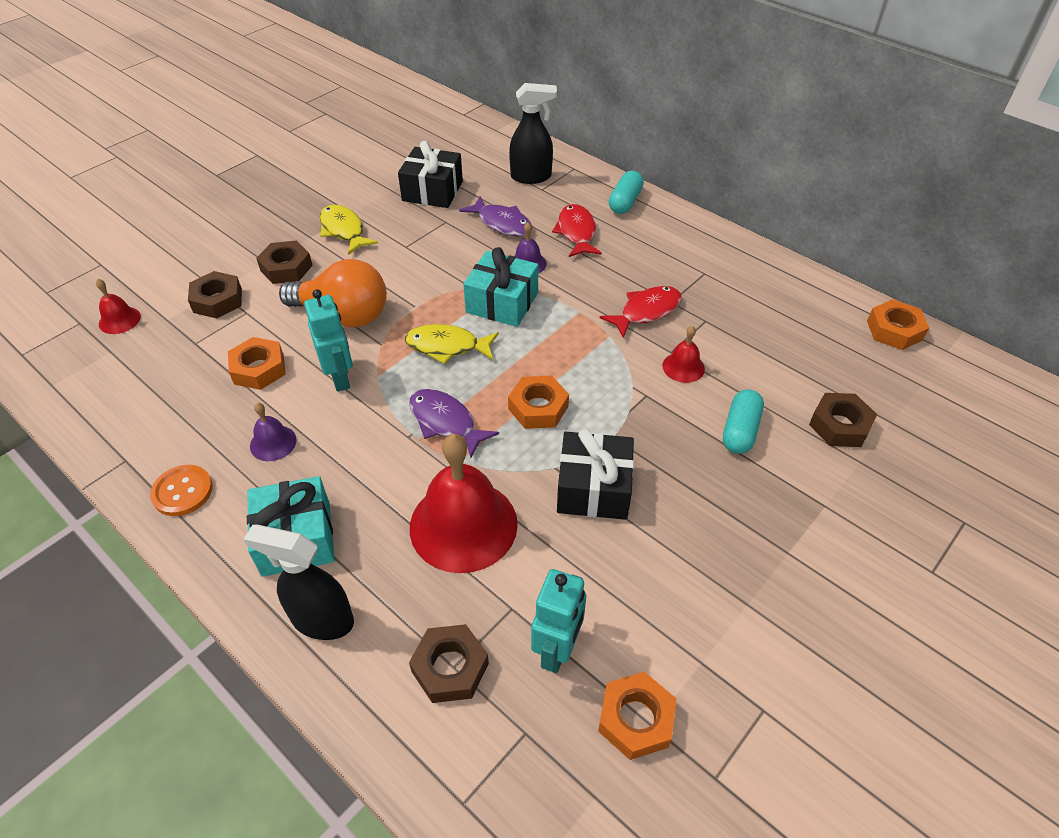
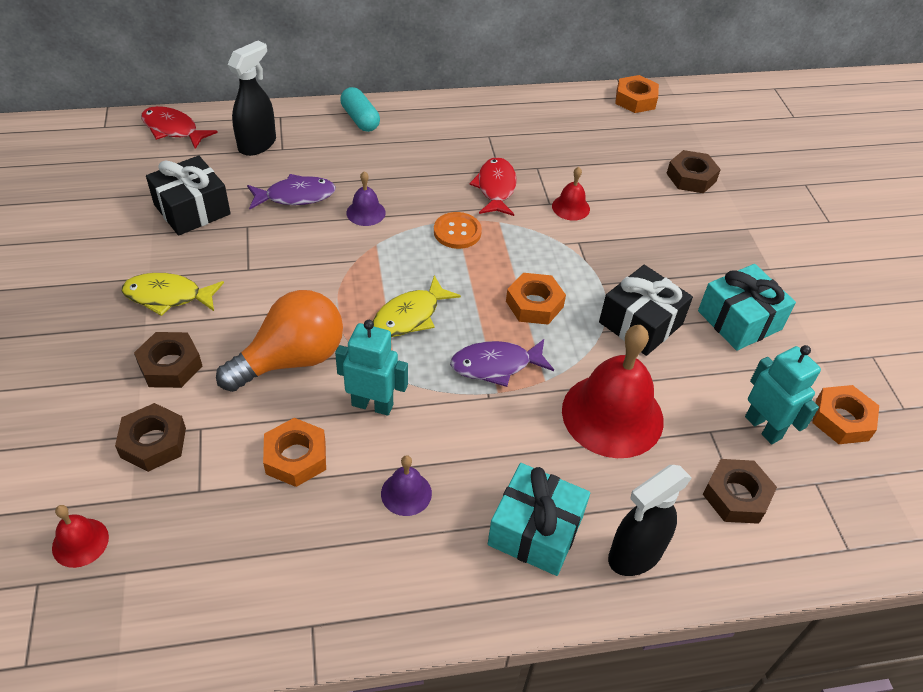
camera: 55 degrees left, 0 degrees up
orange button [150,465,213,516] -> orange button moved to [434,212,482,249]
turquoise gift [463,247,538,327] -> turquoise gift moved to [698,264,796,351]
red fish [552,204,602,257] -> red fish moved to [141,106,218,149]
turquoise capsule [723,389,764,454] -> none

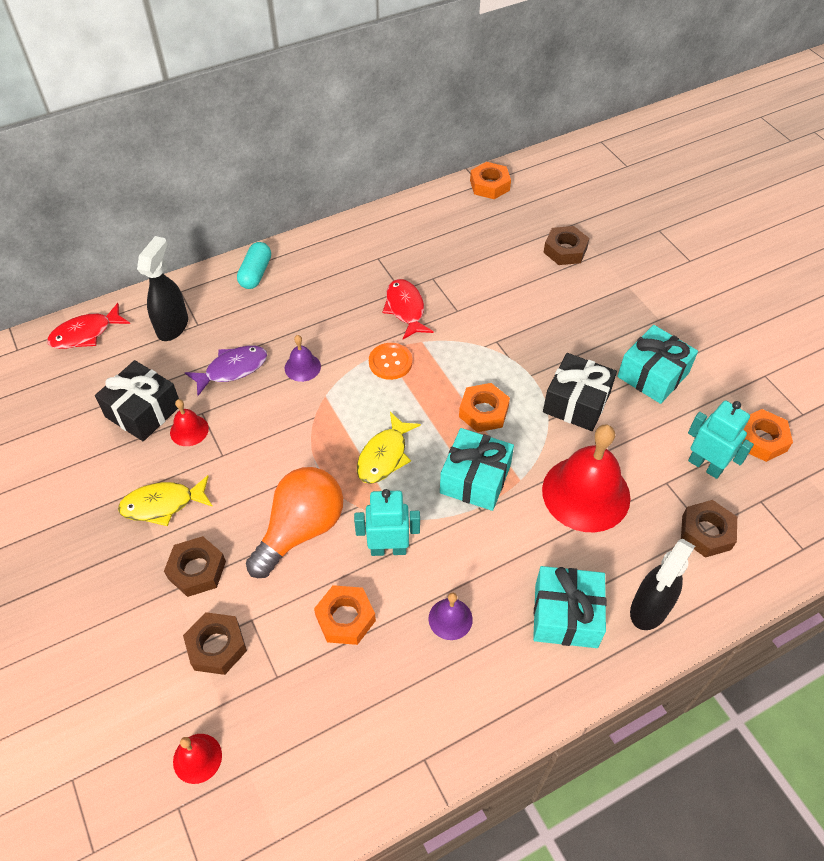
camera: 15 degrees left, 5 degrees up
red fish [141,106,218,149] -> red fish turned 45 degrees counterclockwise [47,303,130,349]
turquoise capsule [340,87,380,132] -> turquoise capsule turned 60 degrees clockwise [237,242,271,289]
purple fish [450,339,554,387] -> turquoise gift [440,428,514,511]
red bell [552,167,590,221] -> red bell moved to [170,399,209,446]

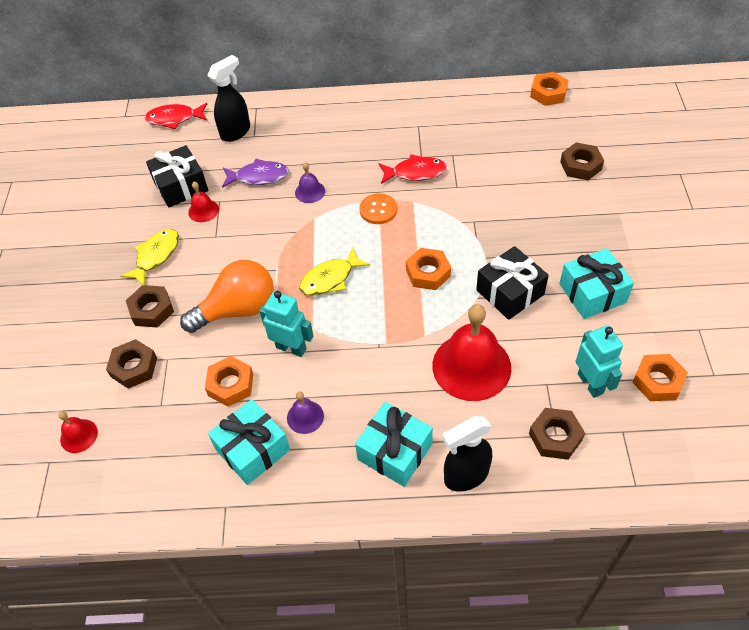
camera: 30 degrees right, 0 degrees up
yellow fish [118,475,213,526] -> yellow fish turned 105 degrees clockwise [120,229,179,285]
turquoise capsule [237,242,271,289] -> none
red fish [383,279,434,339] -> red fish turned 75 degrees clockwise [379,154,447,184]
turquoise gift [440,428,514,511] -> turquoise gift moved to [208,399,290,485]

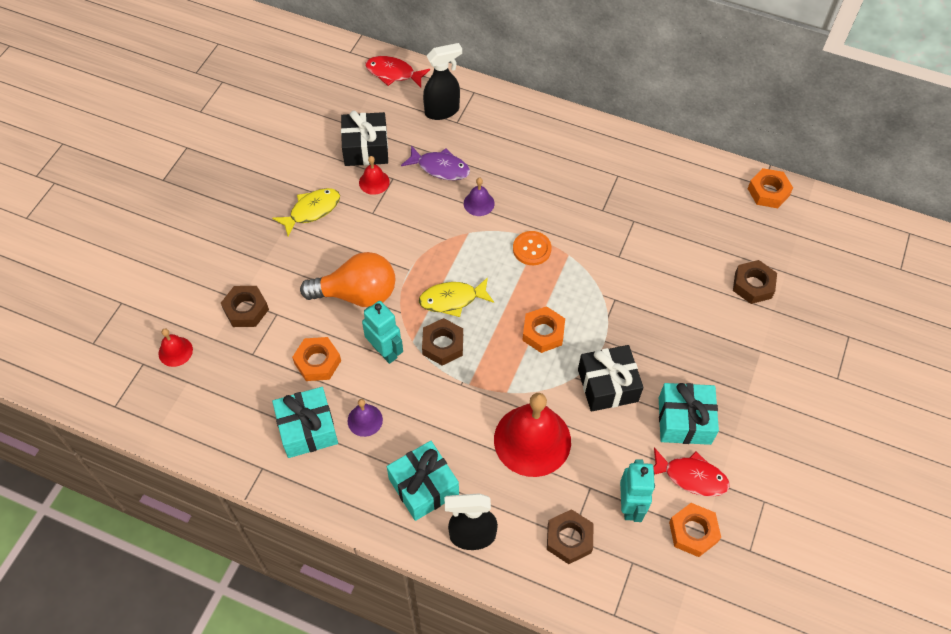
camera: 20 degrees right, 5 degrees up
brown nut [126,285,174,327] -> brown nut moved to [422,318,463,366]
red fish [379,154,447,184] -> red fish moved to [653,447,730,497]

